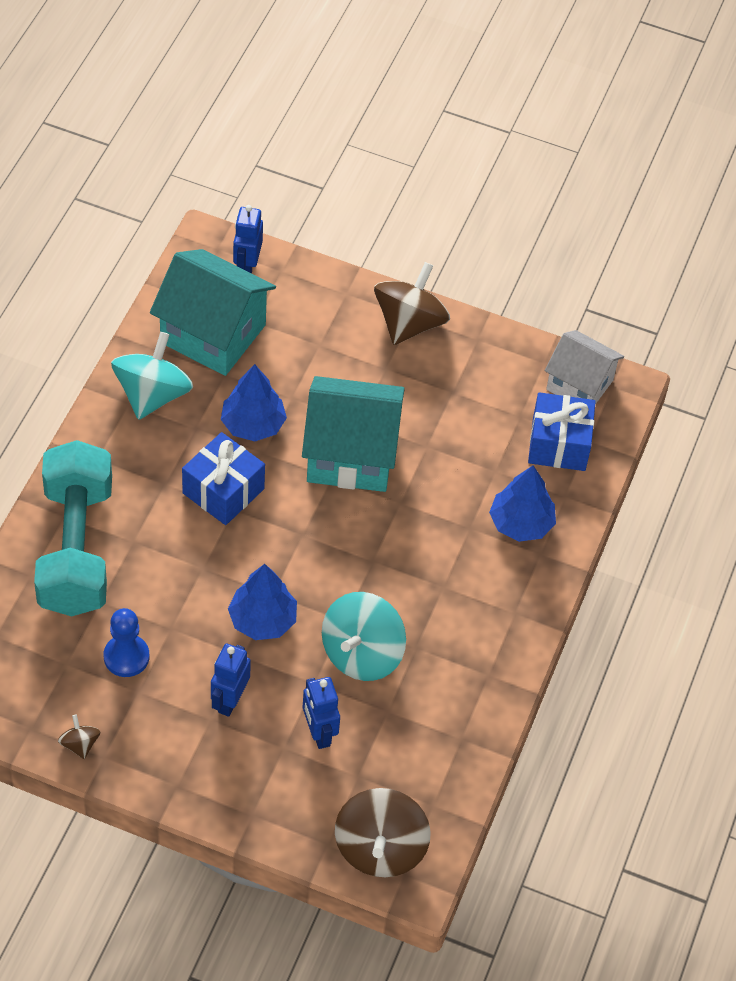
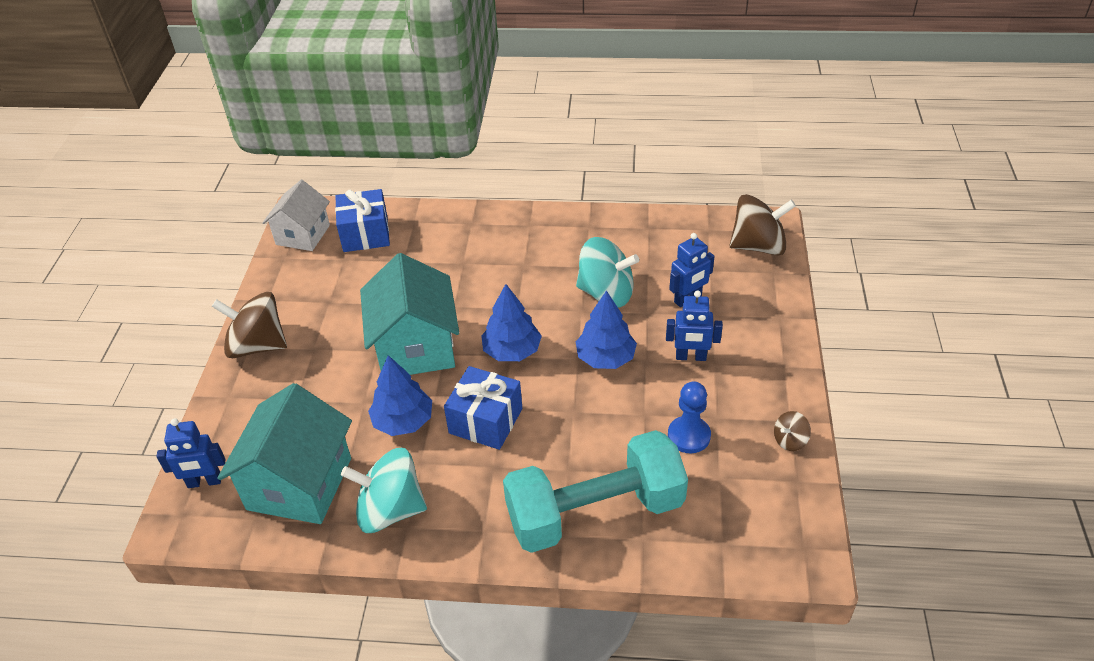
camera: 100 degrees left, 10 degrees down
blue tree [489,465,556,542] -> blue tree moved to [481,284,542,361]

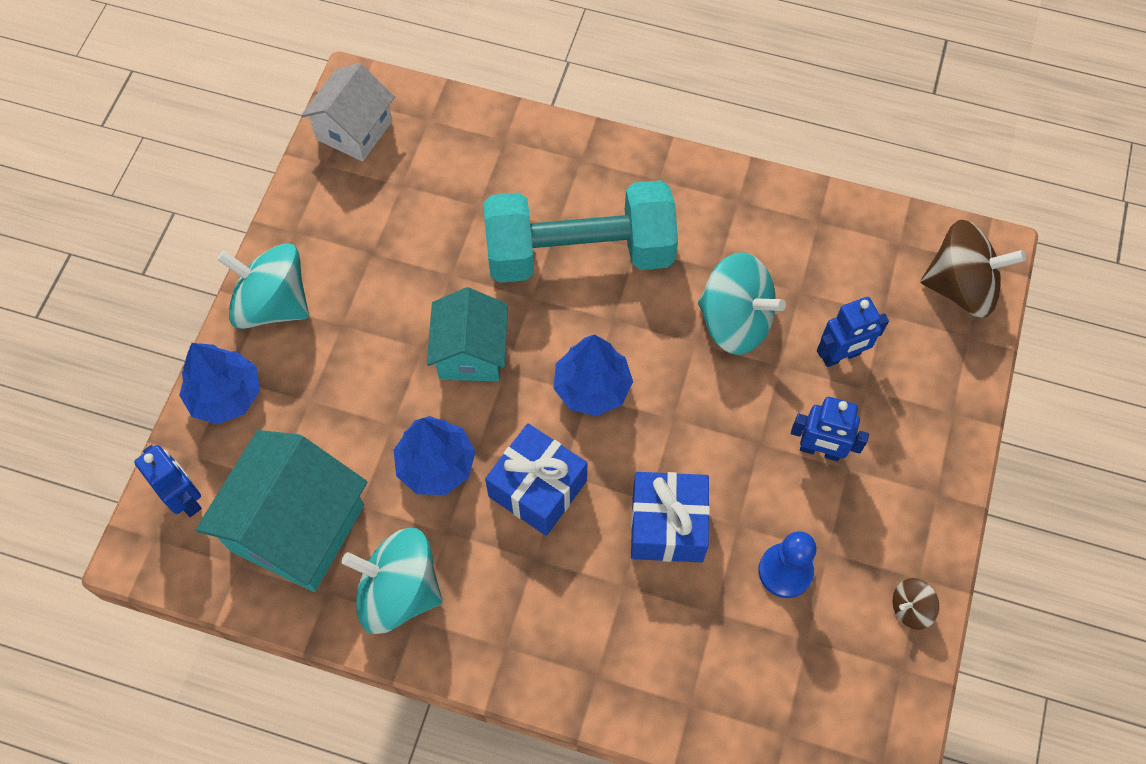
camera: 10 degrees right, 20 degrees up
blue robot [156,418,226,488] -> blue robot turned 135 degrees counterclockwise [134,445,202,517]
brown spinning top [212,292,287,358] -> turquoise spinning top [217,243,309,329]
blue gift [335,189,390,252] -> blue gift moved to [631,472,710,562]
turquoise house [360,253,459,375] -> turquoise house [427,287,508,381], size x0.64
turquoise dumbbell [503,430,688,553] -> turquoise dumbbell moved to [484,180,678,283]
blue tree [576,290,637,369] -> blue tree moved to [179,343,260,424]

